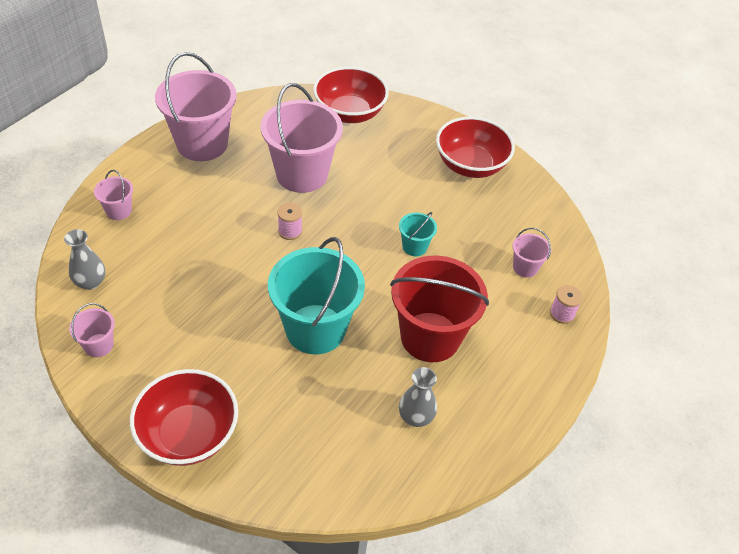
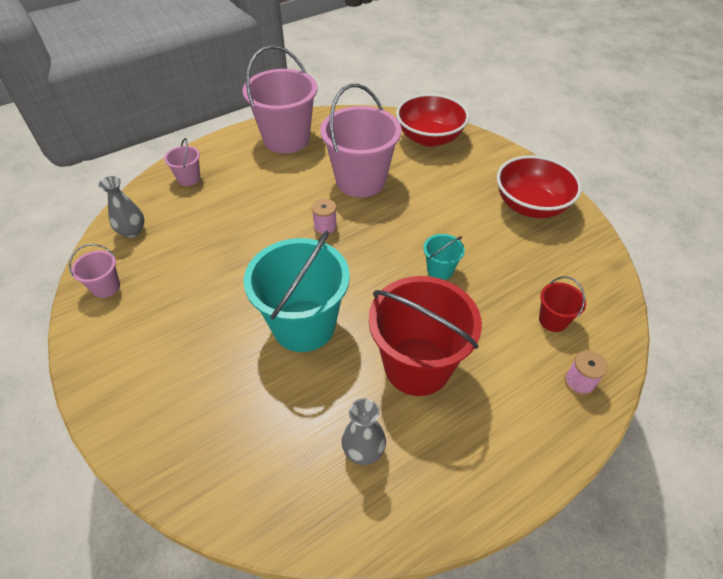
camera: 25 degrees right, 0 degrees up
red bowl [130,369,238,466] -> none
pink bucket [513,228,551,278] -> red bucket [539,276,586,332]

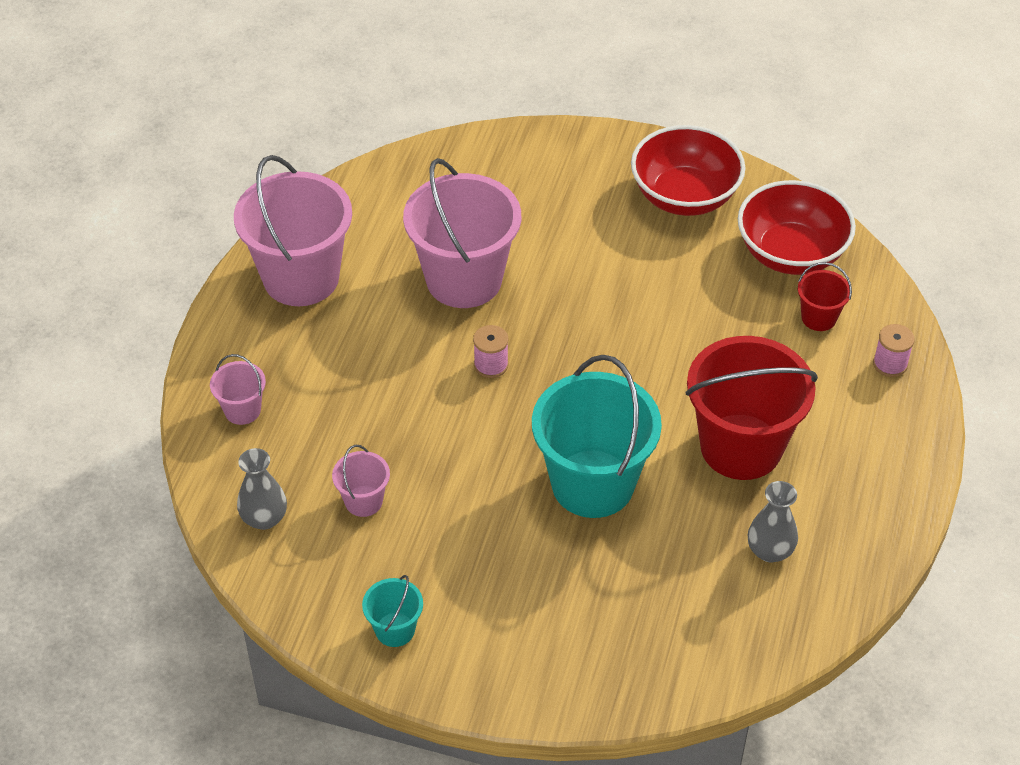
camera: 40 degrees left, 0 degrees up
pink bucket [69,244,120,298] -> pink bucket moved to [332,445,390,517]
red bowl [396,94,469,147] -> red bowl moved to [738,180,856,275]
turquoise bucket [423,234,465,280] -> turquoise bucket moved to [362,575,423,647]

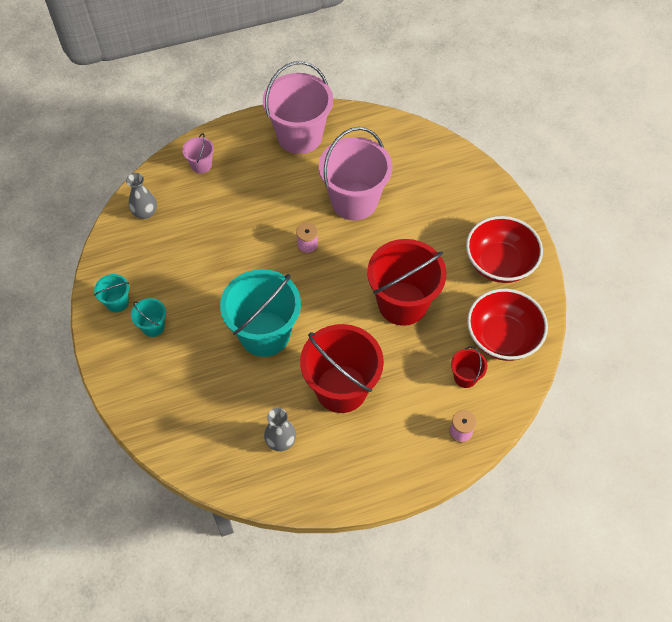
camera: 55 degrees right, 10 degrees up
pink bucket [332,445,390,517] -> none
none -> turquoise bucket [131,298,166,337]
none -> red bucket [367,239,447,326]

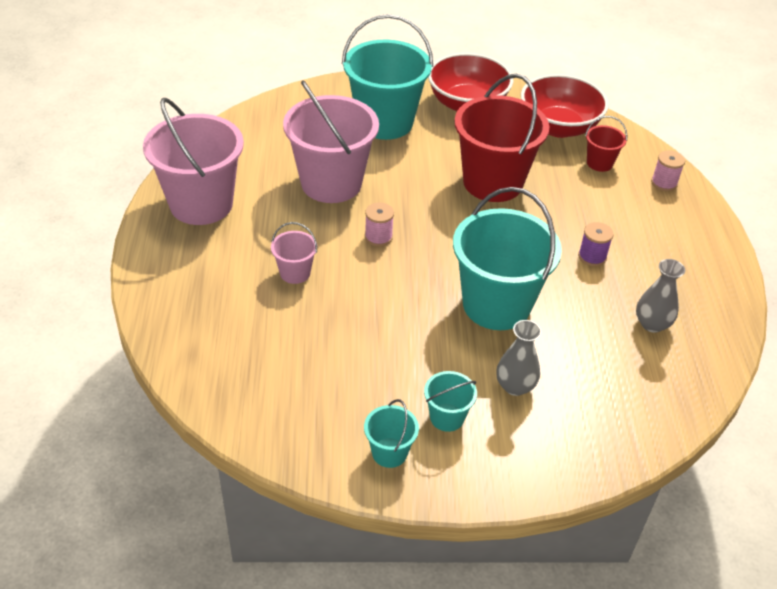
camera: 75 degrees left, 15 degrees down
grey vase [126,173,157,219] -> grey vase moved to [496,320,542,396]
pink bucket [182,133,214,174] -> pink bucket moved to [271,222,317,284]
red bucket [300,324,384,413] -> purple spool [578,222,613,266]
none -> turquoise bucket [342,14,433,140]

